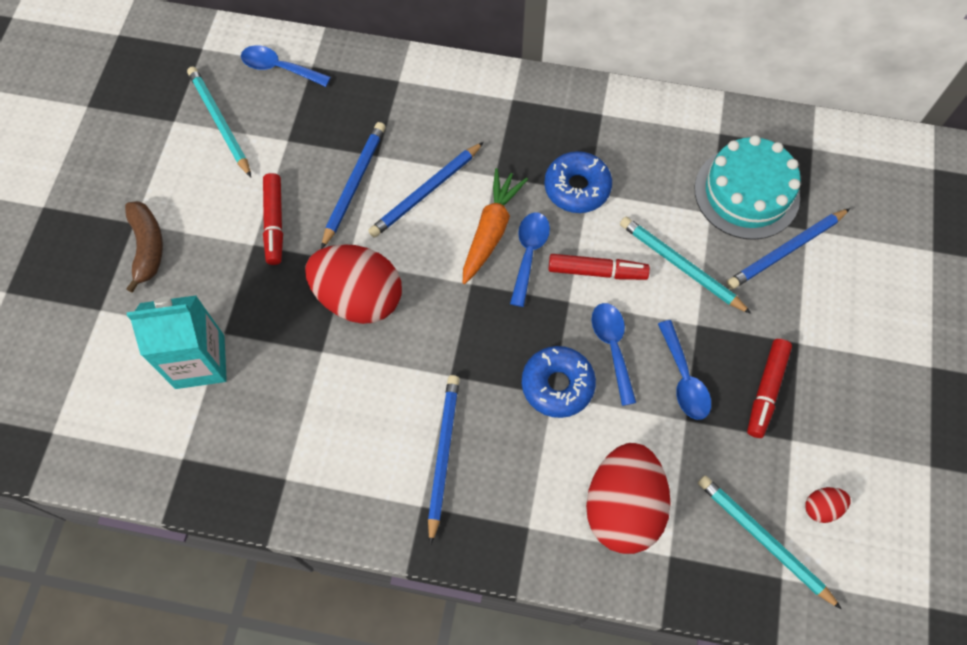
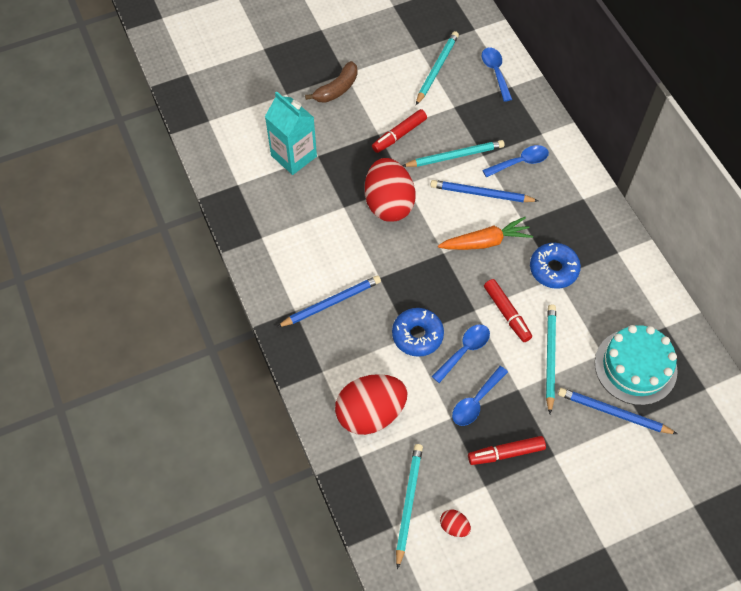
camera: 55 degrees right, 5 degrees down
blue pencil [321,122,385,249] -> turquoise pencil [402,140,505,167]
blue spoon [510,213,550,307] -> blue spoon moved to [483,145,549,177]

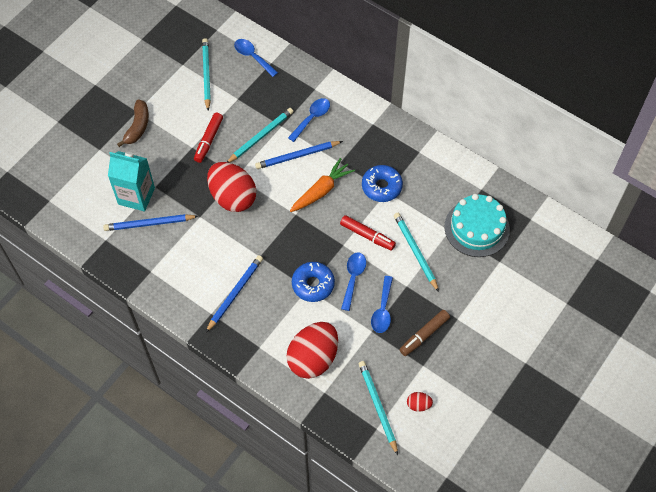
camera: 30 degrees left, 0 degrees up
red marker [468,436,546,465] -> brown marker [399,310,450,356]
blue pencil [558,388,678,434] -> blue pencil moved to [103,214,198,231]

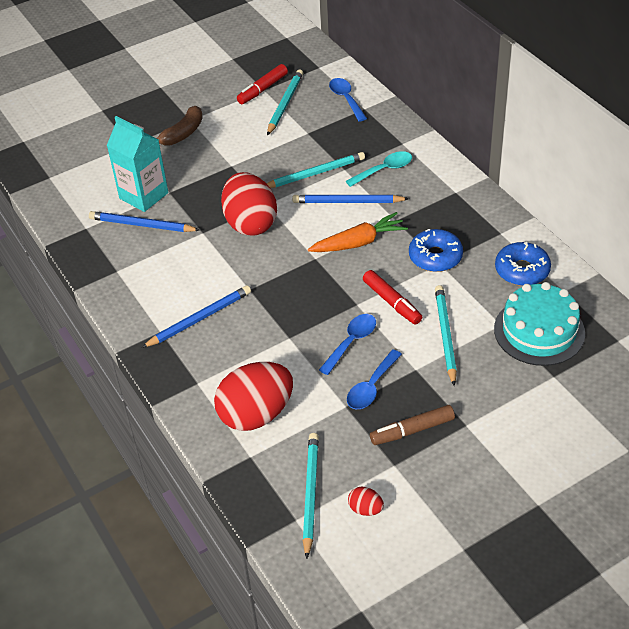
camera: 25 degrees right, 15 degrees down
red marker [194,113,223,163] -> red marker moved to [237,64,288,104]
blue spoon [288,98,330,142] -> turquoise spoon [346,151,412,187]
blue donut [292,262,335,302] -> blue donut moved to [495,242,551,286]

